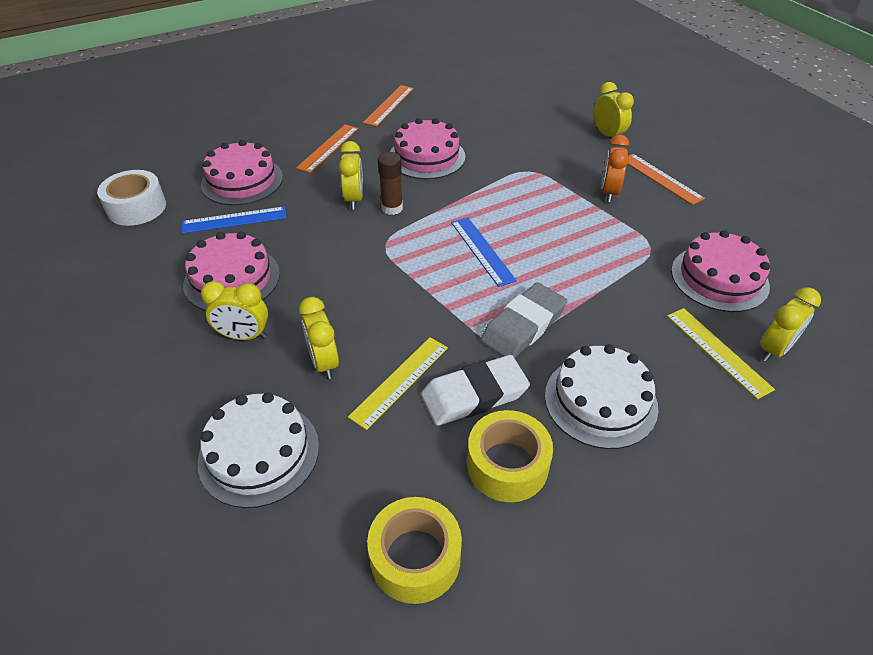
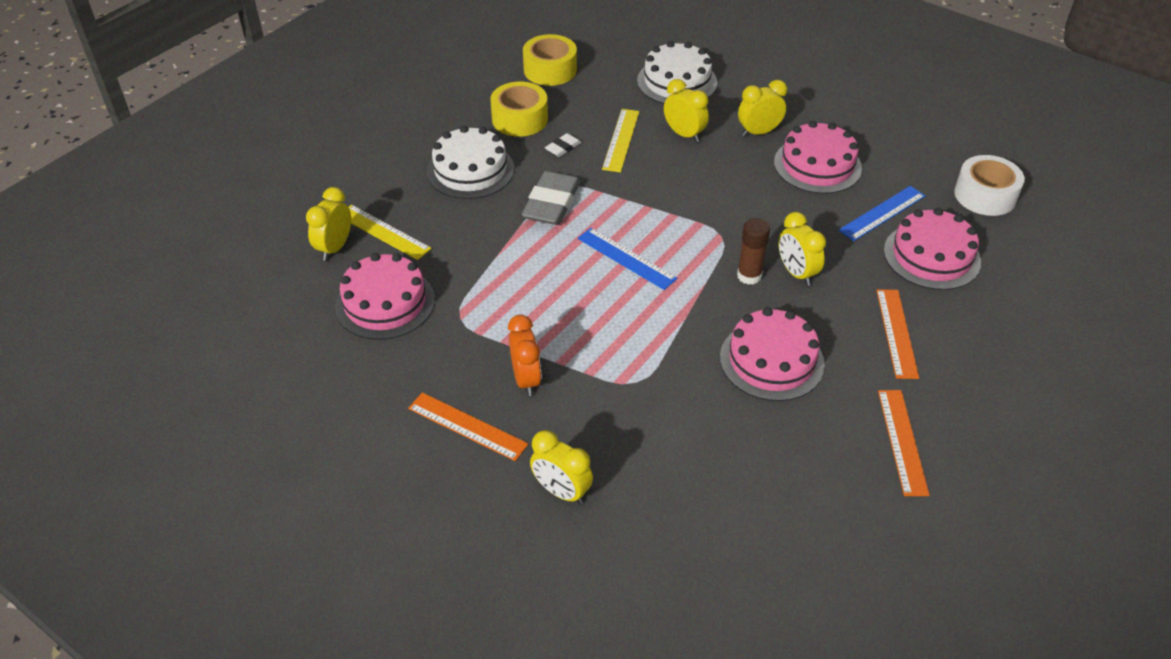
camera: 155 degrees right, 0 degrees up
white eraser [421,355,530,426] -> white eraser [545,133,582,157], size x0.48

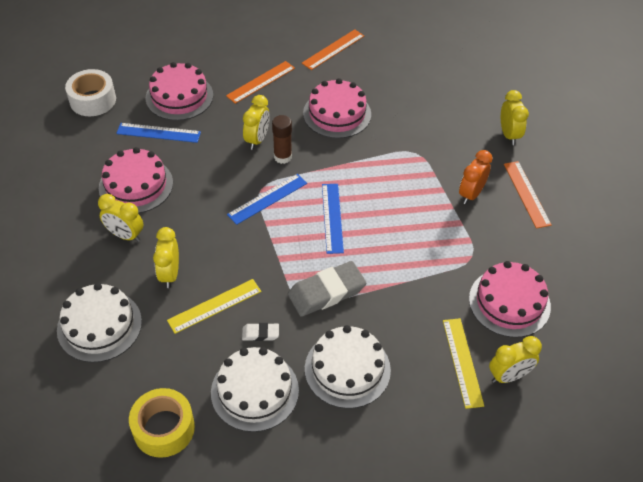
camera: 135 degrees left, 5 degrees up
yellow tape [490,82,548,137] -> white cake [211,347,299,432]
none -> blue ruler [227,174,307,225]

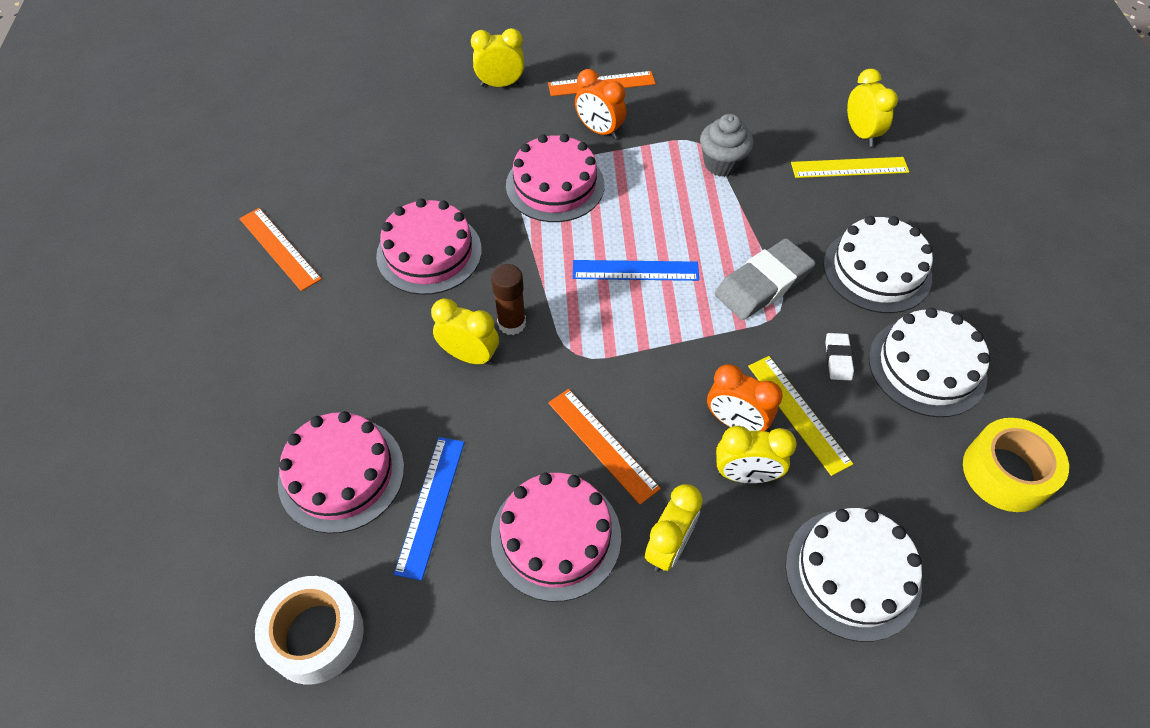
camera: 85 degrees left, 5 degrees up
orange ruler [226,61,295,104] -> orange ruler moved to [548,389,661,505]
blue ruler [227,174,307,225] -> none
grey eraser [288,261,366,317] -> grey eraser turned 75 degrees clockwise [715,238,816,320]
pink cake [469,261,551,338] -> pink cake moved to [506,134,604,222]
none -> grey cupcake [700,114,754,177]
none -> orange clock [707,364,783,431]

